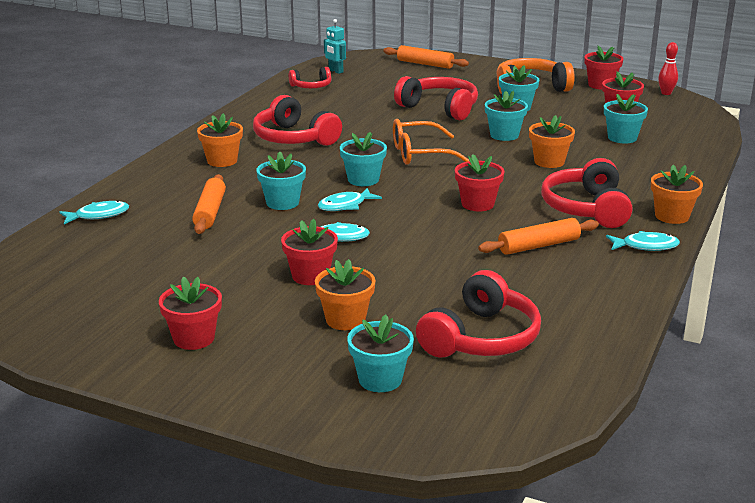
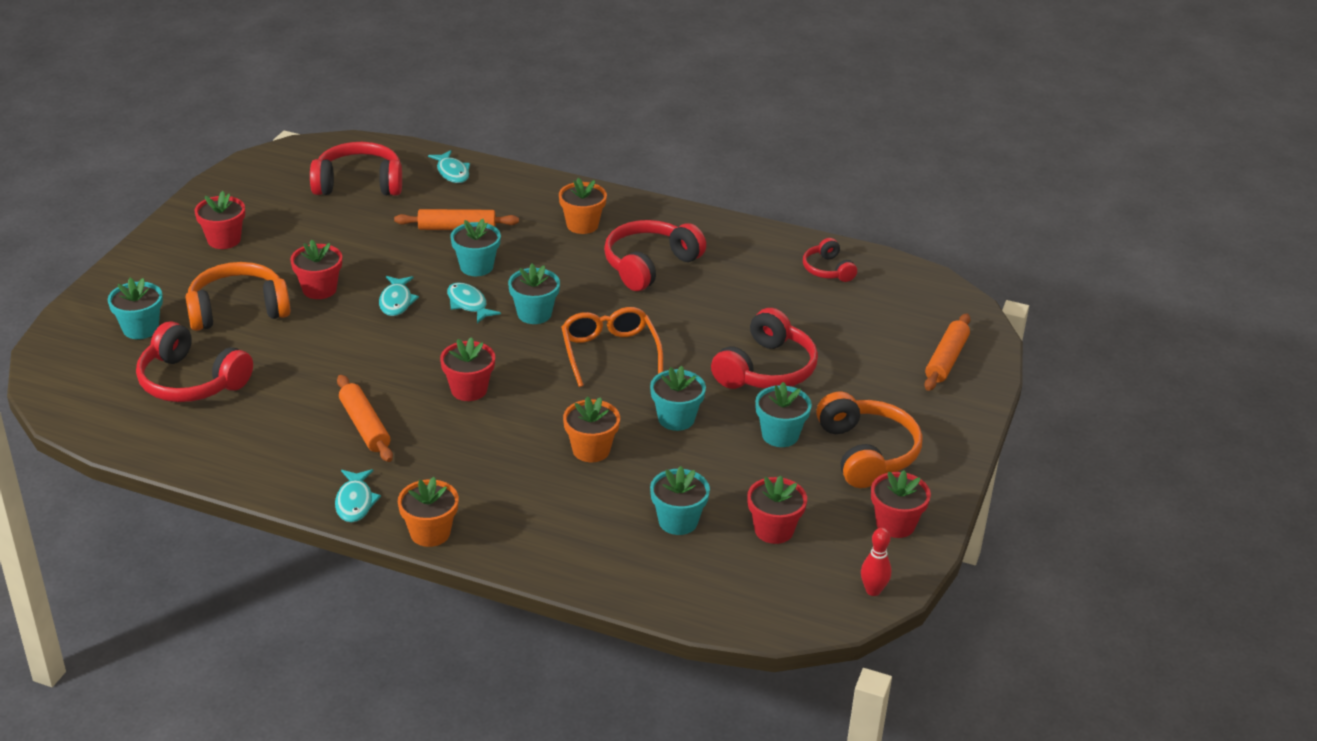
camera: 85 degrees right, 10 degrees up
orange flower pot [315,259,376,330] -> orange headphones [186,262,290,331]
turquoise robot [324,19,346,74] -> none
red headphones [541,158,632,228] -> red headphones moved to [310,142,402,196]

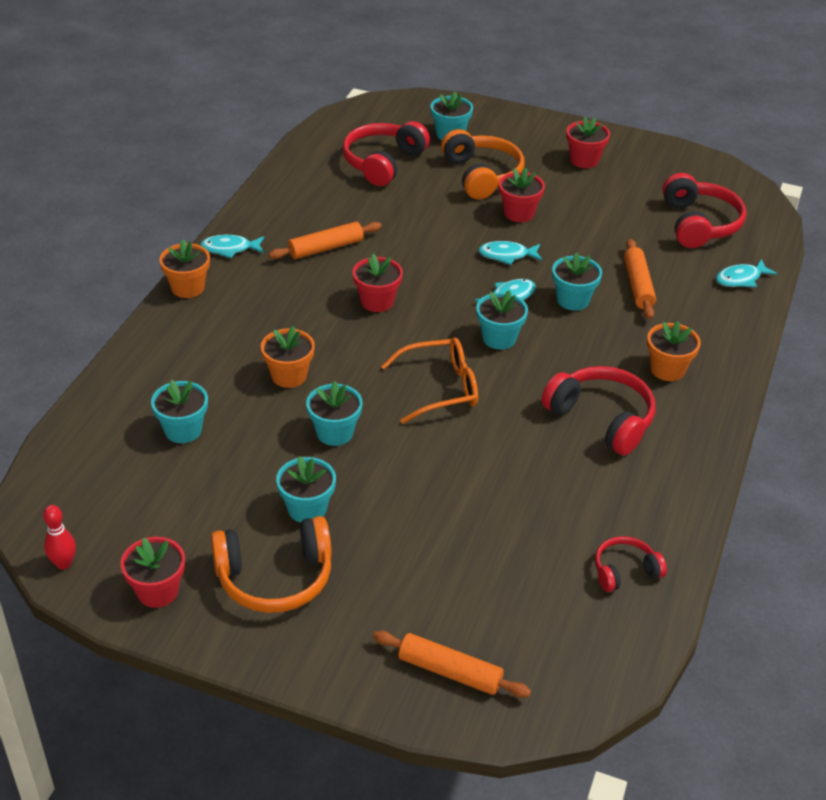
camera: 90 degrees right, 5 degrees up
red headphones [711,308,818,389] -> none
red flower pot [747,475,807,544] -> none

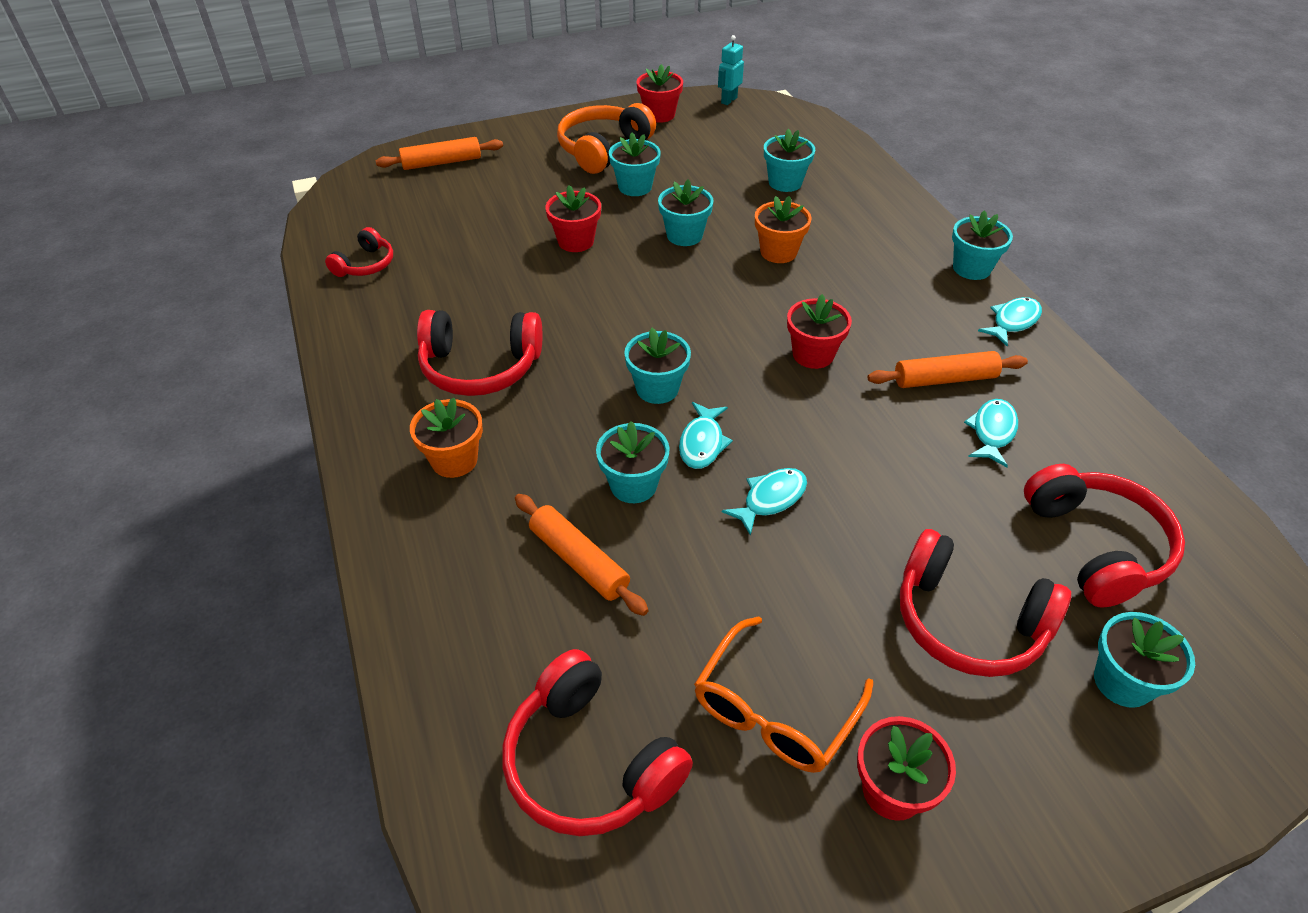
camera: 140 degrees right, 5 degrees up
red bowling pin [43,505,76,570] -> turquoise robot [718,35,744,105]
orange flower pot [159,239,210,298] -> turquoise flower pot [952,211,1013,280]
orange rolling pin [268,222,382,259] -> orange rolling pin turned 60 degrees clockwise [868,351,1028,388]
orange glasses [381,338,478,424] -> orange glasses moved to [694,616,873,773]
orange headphones [441,129,525,199] -> red headphones [900,529,1071,677]
red flower pot [499,168,545,222] -> red flower pot moved to [545,185,601,252]
turquoise fish [716,259,778,287] -> turquoise fish moved to [964,399,1018,467]

